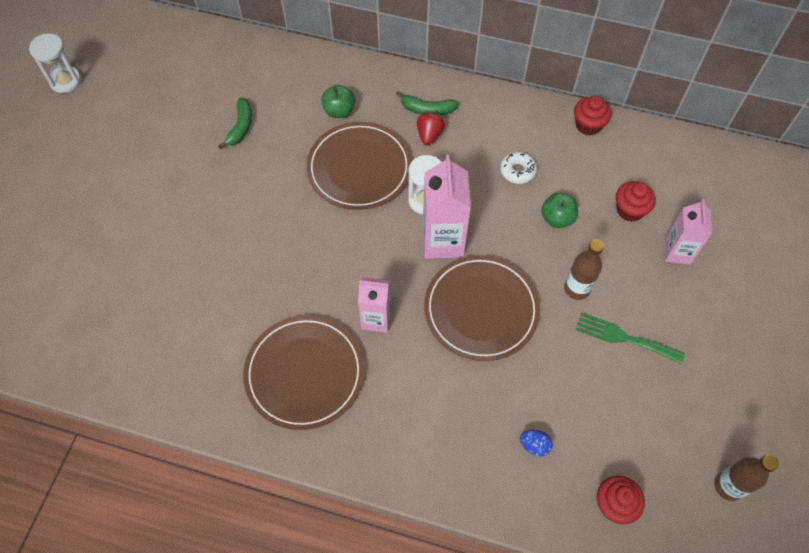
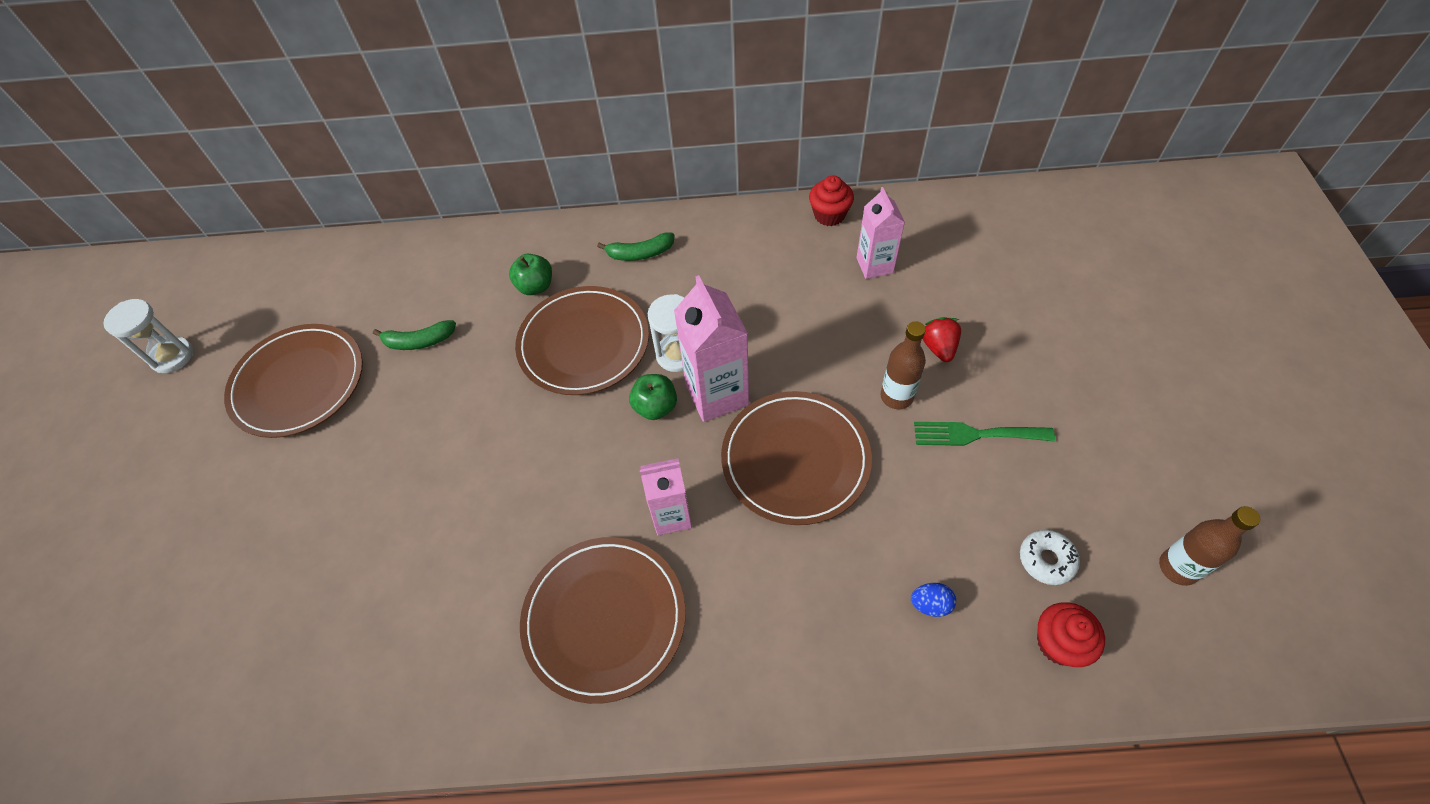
camera: 15 degrees left, 5 degrees down
green banana [218,97,252,149] -> green banana turned 90 degrees clockwise [373,320,456,350]
red strawberry [417,112,445,145] -> red strawberry moved to [922,317,961,362]
white donut [500,152,537,184] -> white donut moved to [1020,530,1080,585]
green apple [541,193,578,228] -> green apple moved to [629,374,677,420]
red cupcake [616,181,656,222] -> none
pink carton [664,199,712,264] -> pink carton moved to [857,187,905,279]
none -> brown plate [224,324,363,438]

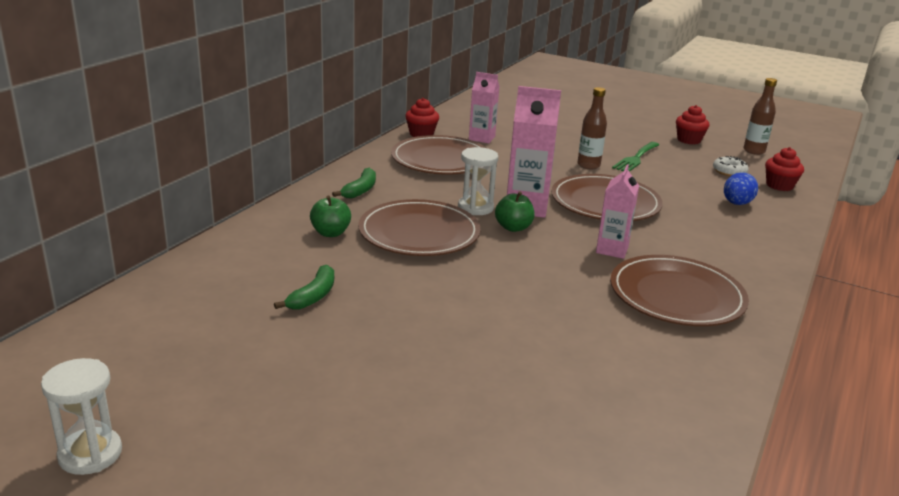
camera: 65 degrees left, 30 degrees down
brown plate [224,324,363,438] -> brown plate moved to [391,135,486,175]
blue egg [911,583,956,617] -> blue egg [724,172,758,205], size x1.50
red strawberry [922,317,961,362] -> none
none -> red cupcake [676,105,710,145]

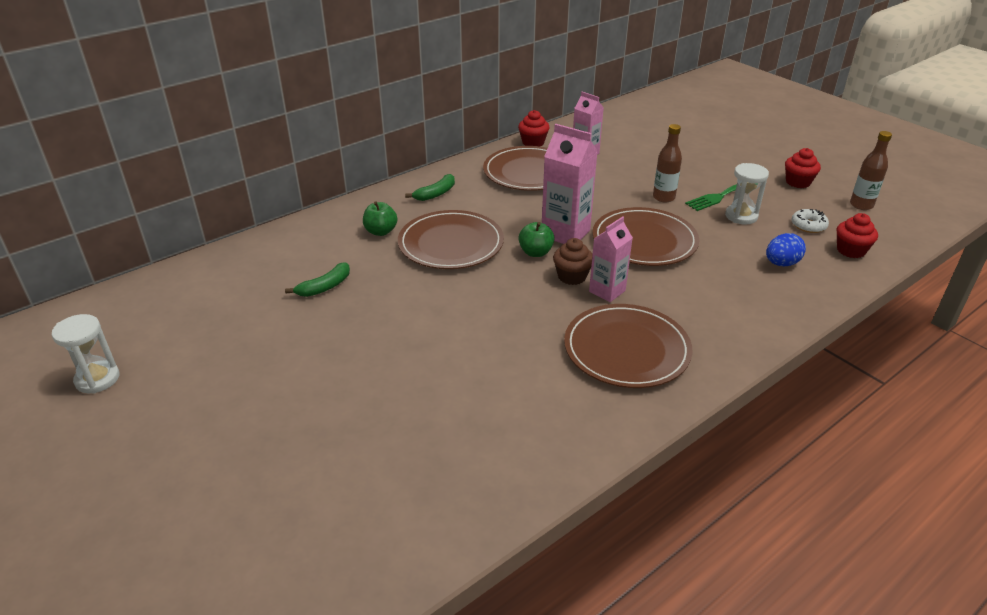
camera: 25 degrees right, 10 degrees up
white hourglass [458,147,498,215] -> white hourglass moved to [725,163,769,224]
none -> brown cupcake [553,238,593,285]

